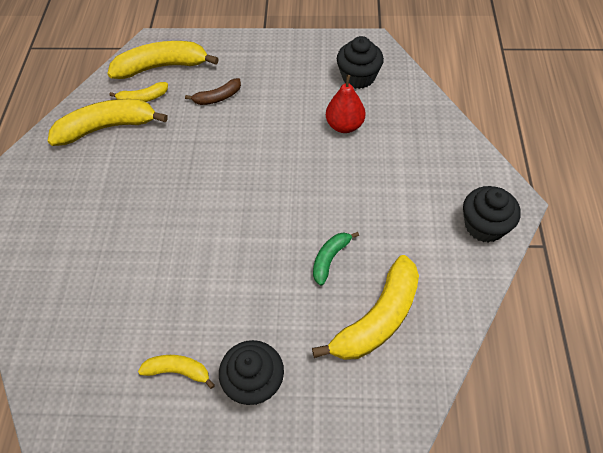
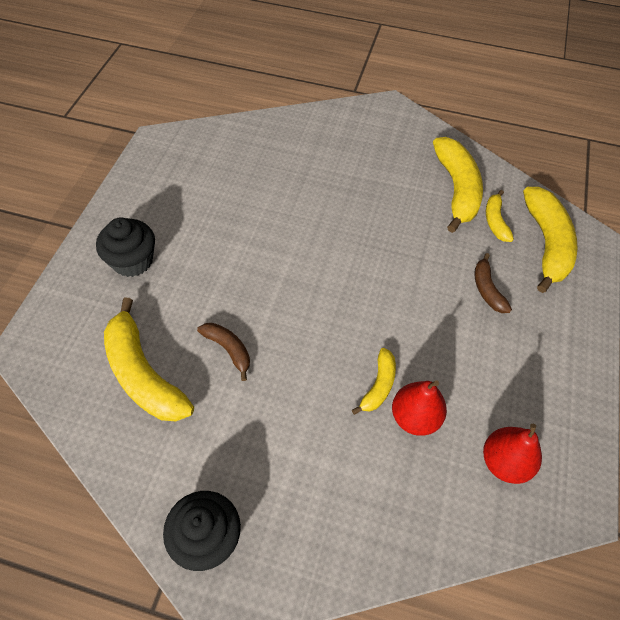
camera: 100 degrees right, 0 degrees up
yellow banana [138,355,215,389] -> yellow banana moved to [352,348,396,415]
green banana [313,232,359,286] -> brown banana [197,323,250,381]
black cupcake [337,36,384,89] -> red pear [483,424,542,484]

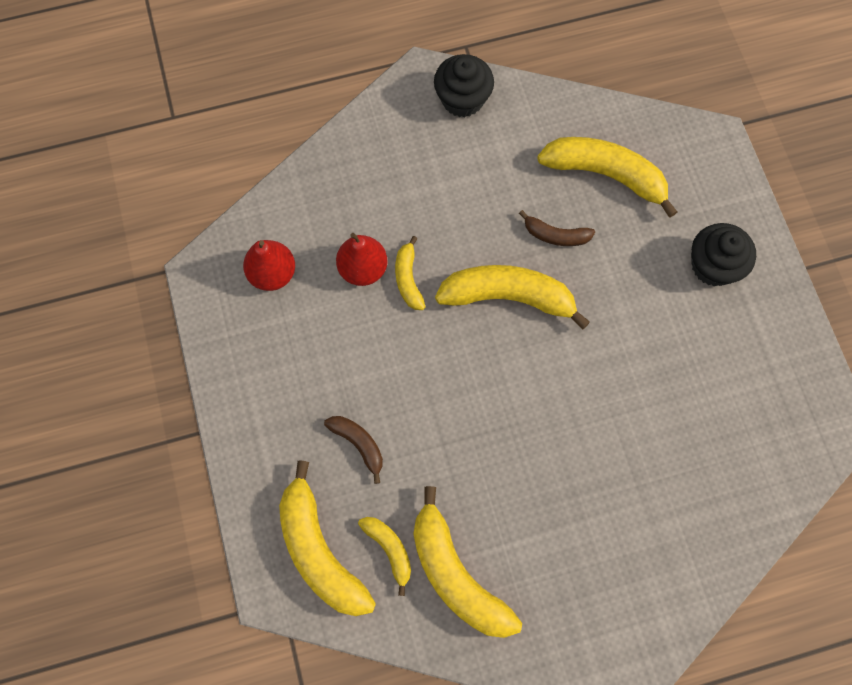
camera: 150 degrees right, 15 degrees up
none -> yellow banana [435,265,590,329]

